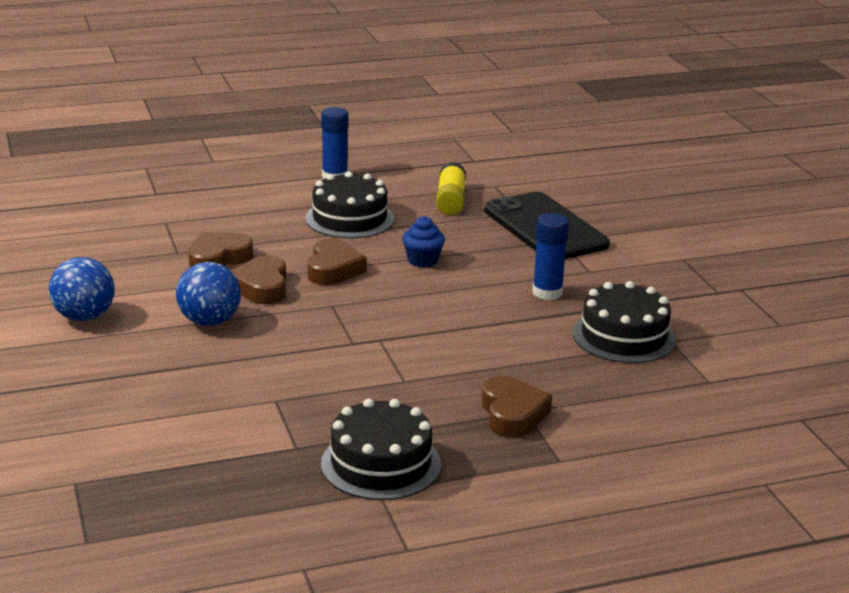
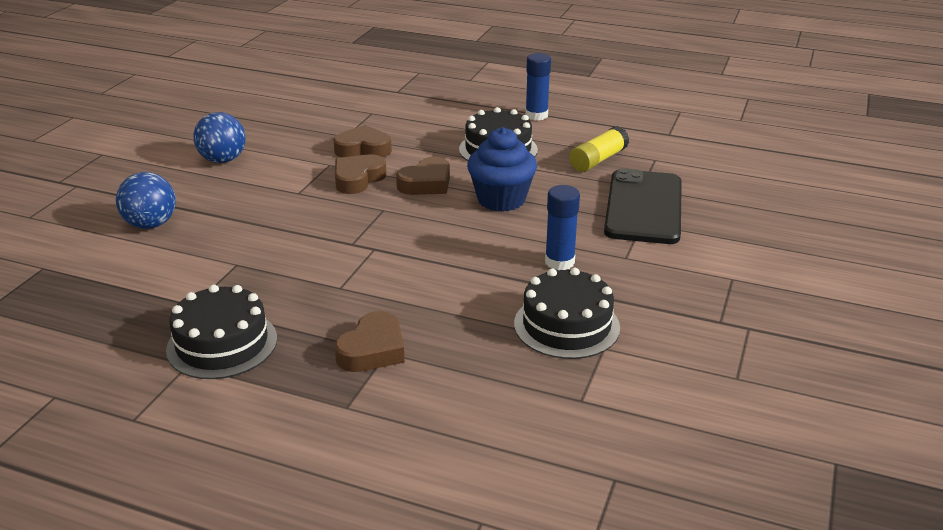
camera: 40 degrees right, 5 degrees up
blue ball [176,262,241,326] -> blue ball moved to [116,172,176,229]
blue cupcake [402,216,445,267] -> blue cupcake [467,127,537,212], size x1.75

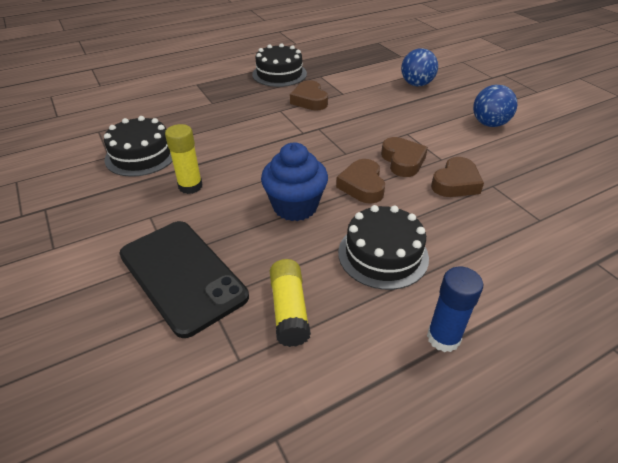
camera: 130 degrees right, 10 degrees up
brown heart [335,311,405,372] -> brown heart moved to [290,80,328,110]
blue glue stick [545,185,580,270] -> yellow glue stick [165,124,202,194]

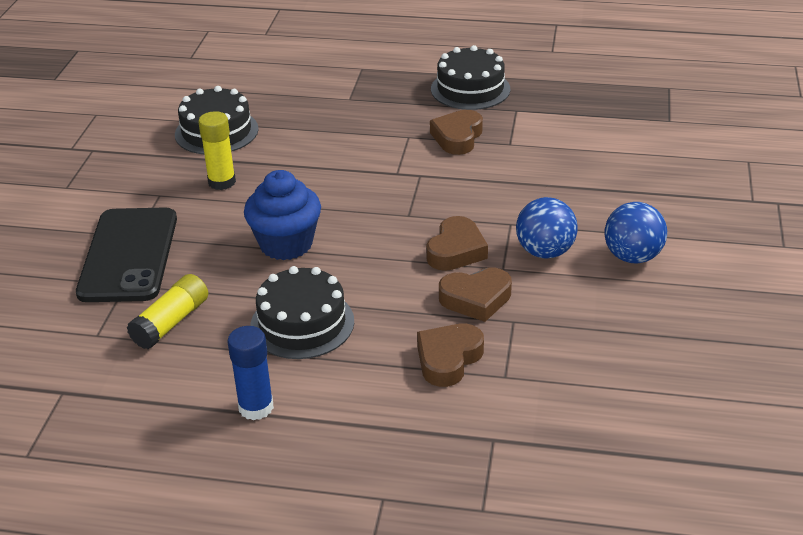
camera: 40 degrees right, 5 degrees down
brown heart [336,159,385,204] -> brown heart moved to [417,323,484,387]
blue ball [401,48,438,86] -> blue ball moved to [516,197,578,259]

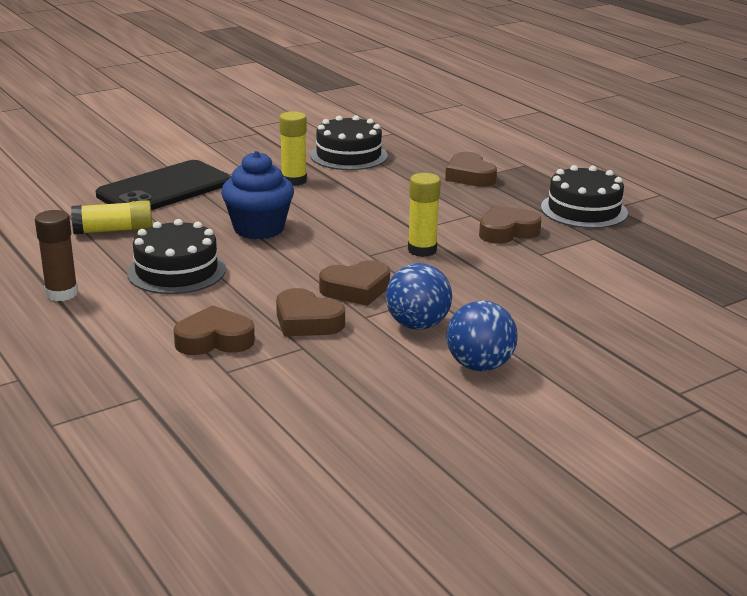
camera: 45 degrees right, 10 degrees down
blue glue stick [228,326,274,420] -> brown glue stick [35,210,78,301]
none -> yellow glue stick [408,173,441,257]
none -> brown heart [445,152,497,187]

